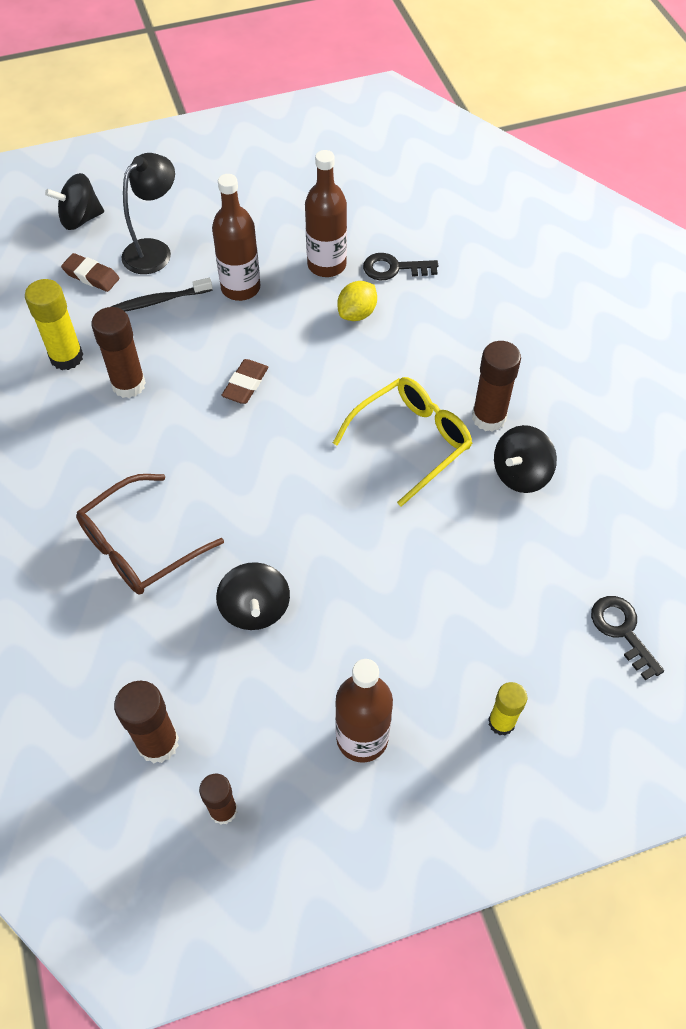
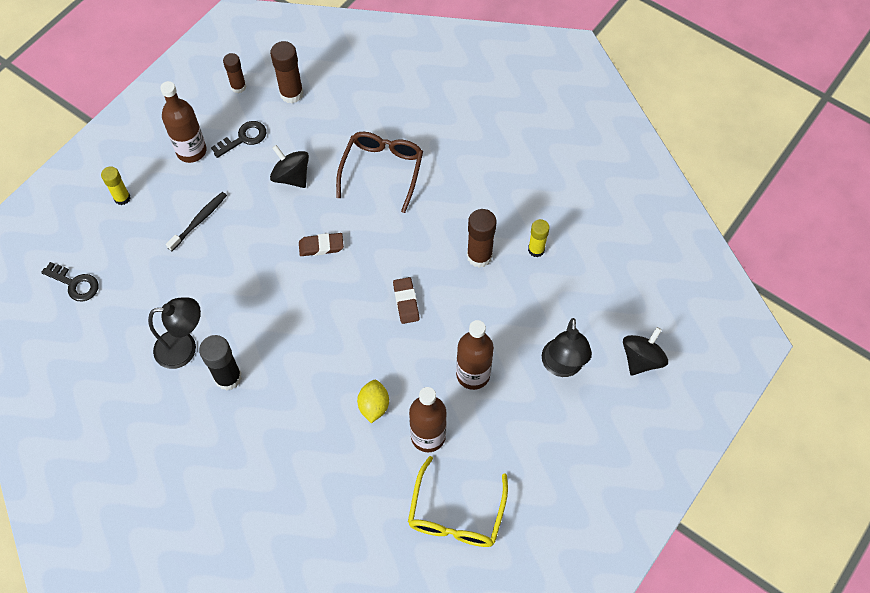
camera: 145 degrees right, 5 degrees up
yellow glue stick [25,279,83,370] -> yellow glue stick [528,219,550,257], size x0.66
brown eraser [61,253,120,292] -> brown eraser moved to [299,233,344,256]
black toothbrush [111,278,212,311] -> black toothbrush moved to [166,192,227,251]
yellow glasses [333,377,472,507] -> yellow glasses moved to [408,456,508,547]
black key [363,253,439,280] -> black key moved to [211,121,266,158]
brown glue stick [472,341,521,432] -> black glue stick [199,335,242,391]
black spinning top [494,425,557,493] -> black lamp [148,298,201,369]

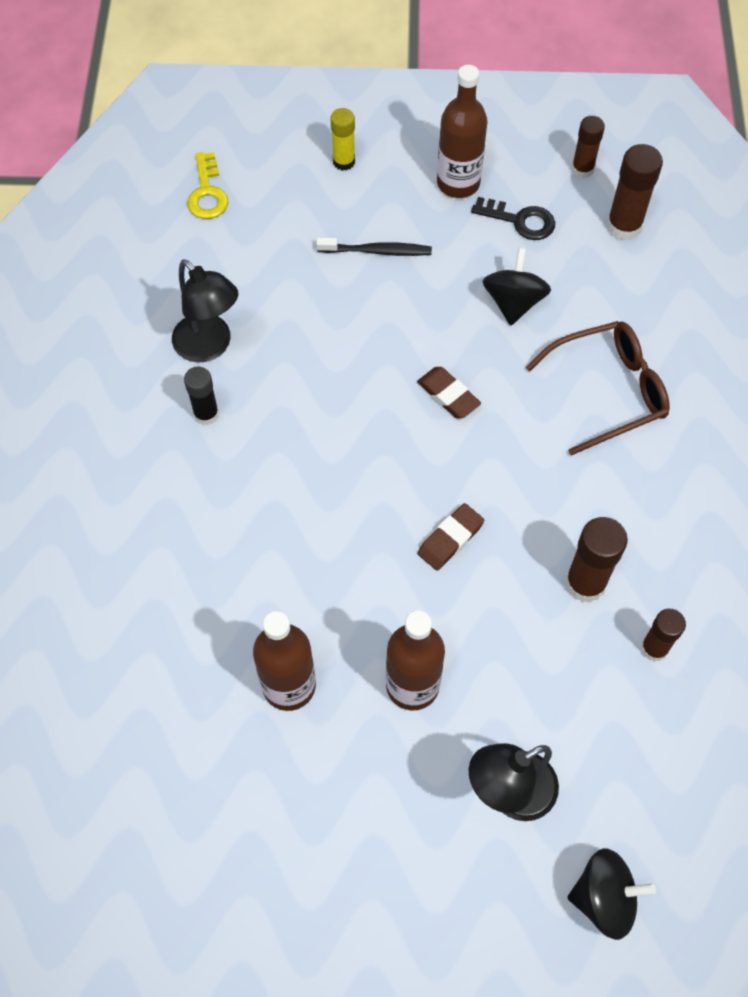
camera: 55 degrees right, 0 degrees up
black key [41,262,99,302] -> yellow key [187,152,229,219]
black glue stick [199,335,242,391] -> black glue stick [184,366,219,425], size x0.66
yellow lemon [357,380,389,423] -> none
yellow glasses [408,456,508,547] -> none
yellow glue stick [528,219,550,257] -> brown glue stick [641,609,686,662]

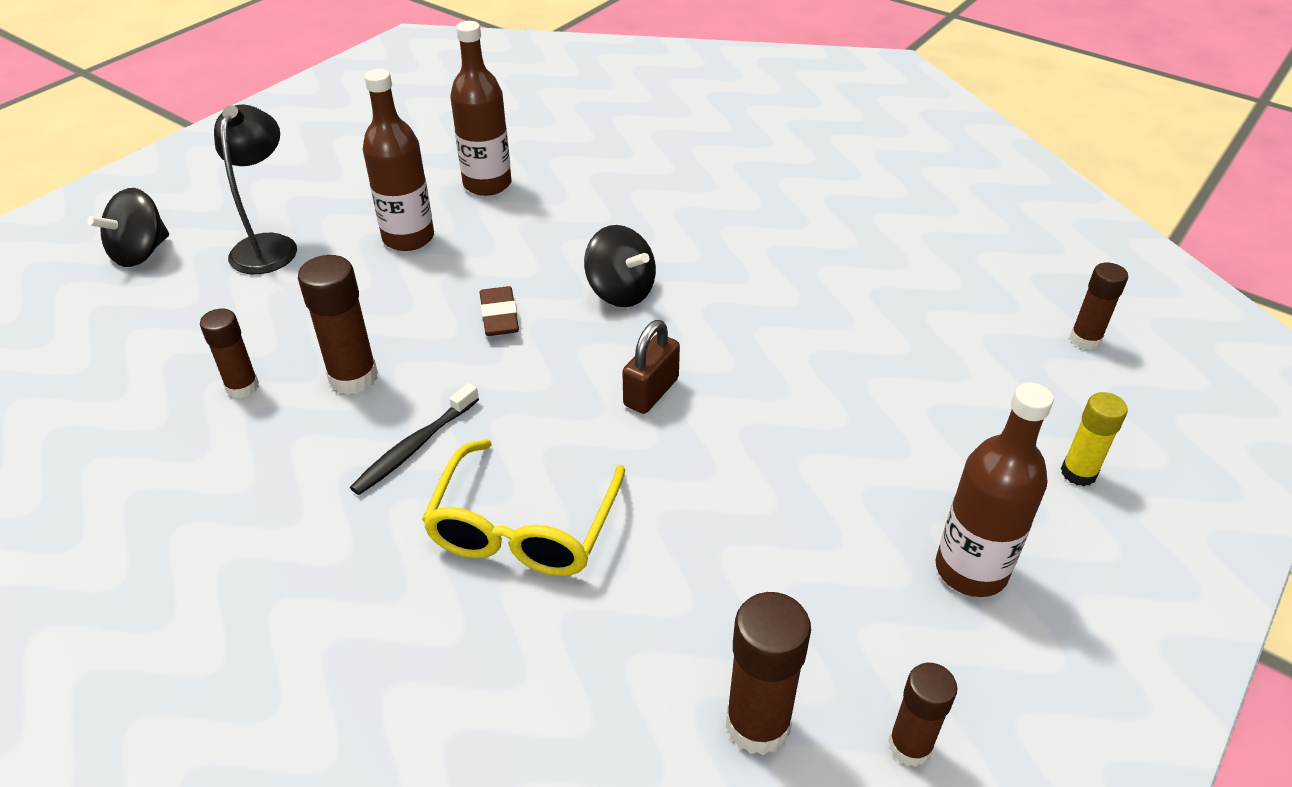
camera: 125 degrees right, 20 degrees down
black lamp [172,259,238,363] -> none
black glue stick [184,366,219,425] -> none
yellow key [187,152,229,219] -> brown glue stick [1070,262,1128,350]
black toothbrush [316,237,432,256] -> black toothbrush moved to [350,383,479,495]
brown eraser [417,367,481,419] -> brown padlock [622,320,680,414]
black key [471,197,555,240] -> none
black spinning top [483,248,551,325] -> black spinning top moved to [584,225,656,307]
brown glasses [526,321,670,455] -> yellow glasses [422,439,625,576]

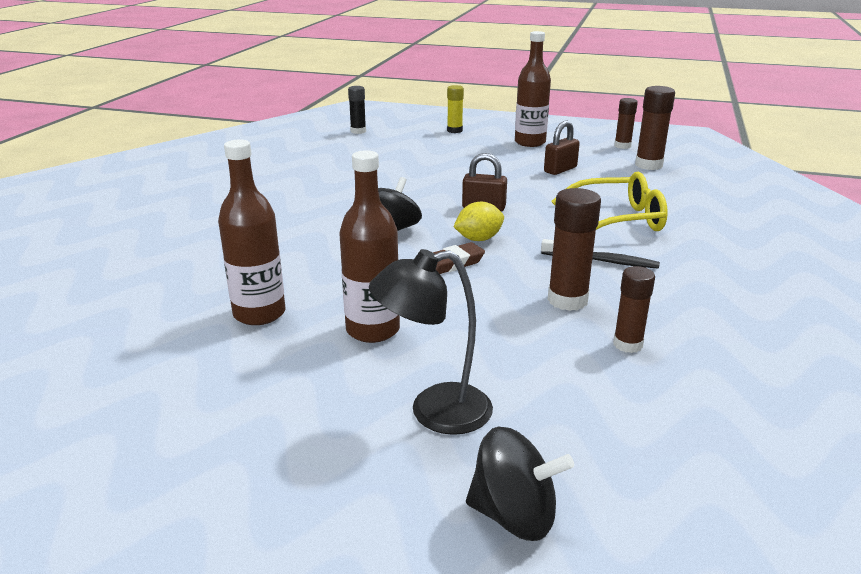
camera: 110 degrees left, 15 degrees down
brown glue stick [1070,262,1128,350] -> black glue stick [348,86,366,134]
none -> yellow lemon [453,202,504,241]
none -> brown padlock [544,121,580,175]

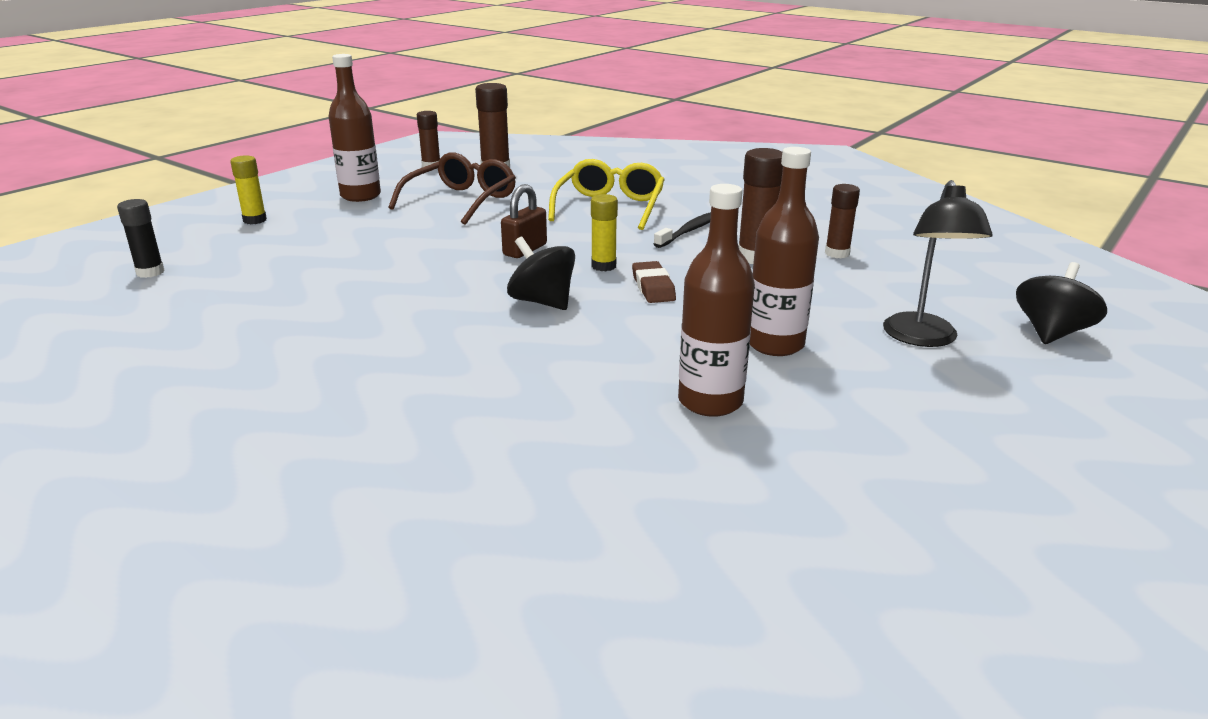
camera: 70 degrees left, 0 degrees up
yellow lemon [453,202,504,241] -> yellow glue stick [591,194,618,271]
brown padlock [544,121,580,175] -> brown glasses [388,153,516,225]

